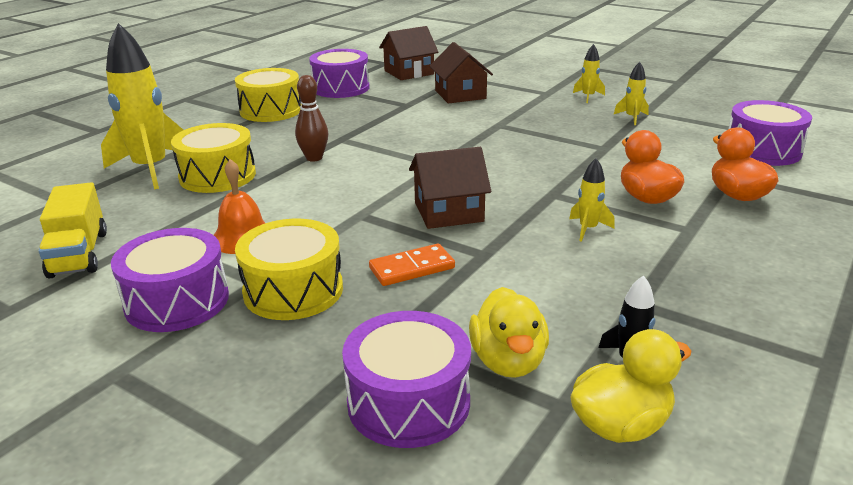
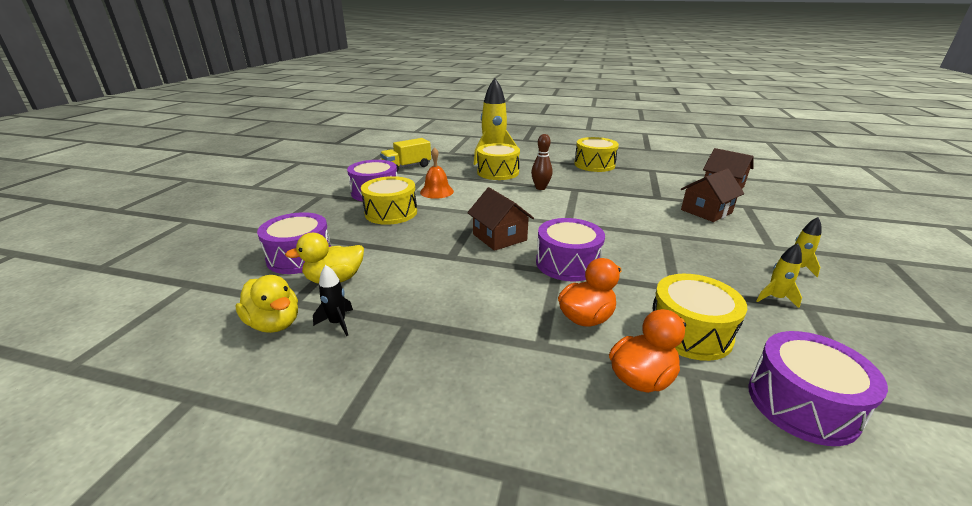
camera: 70 degrees right, 0 degrees up
purple drum [309,49,370,98] -> purple drum moved to [536,218,605,281]
orange domino [369,244,455,286] -> none
yellow rocket [569,158,615,242] -> none
none -> yellow drum [652,274,747,361]

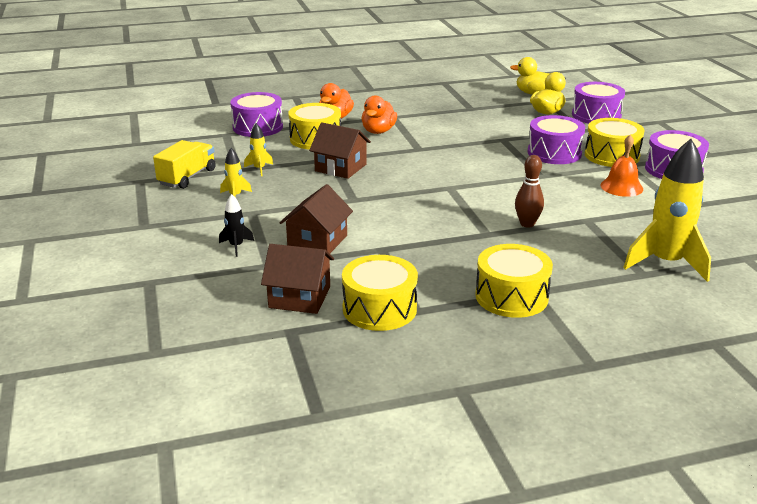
camera: 150 degrees right, 0 degrees up
black rocket [313,265,353,336] -> black rocket moved to [219,194,254,257]
yellow truck [380,138,431,172] -> yellow truck moved to [153,140,216,189]
brown house [467,187,534,251] -> brown house moved to [309,122,371,179]
yellow drum [477,143,520,180] -> yellow drum moved to [342,255,418,331]
purple drum [536,218,605,281] -> purple drum moved to [528,115,585,164]

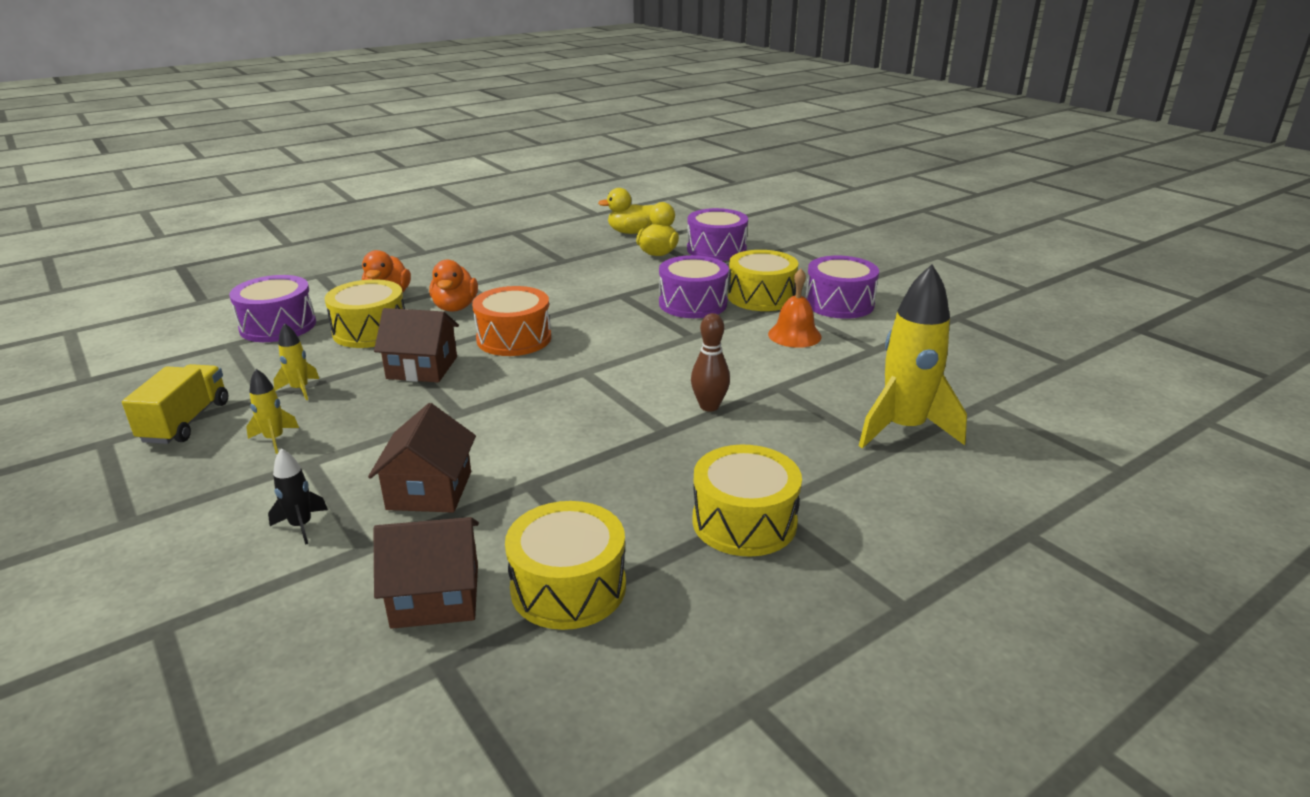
camera: 20 degrees left, 0 degrees up
none -> orange drum [472,286,551,356]

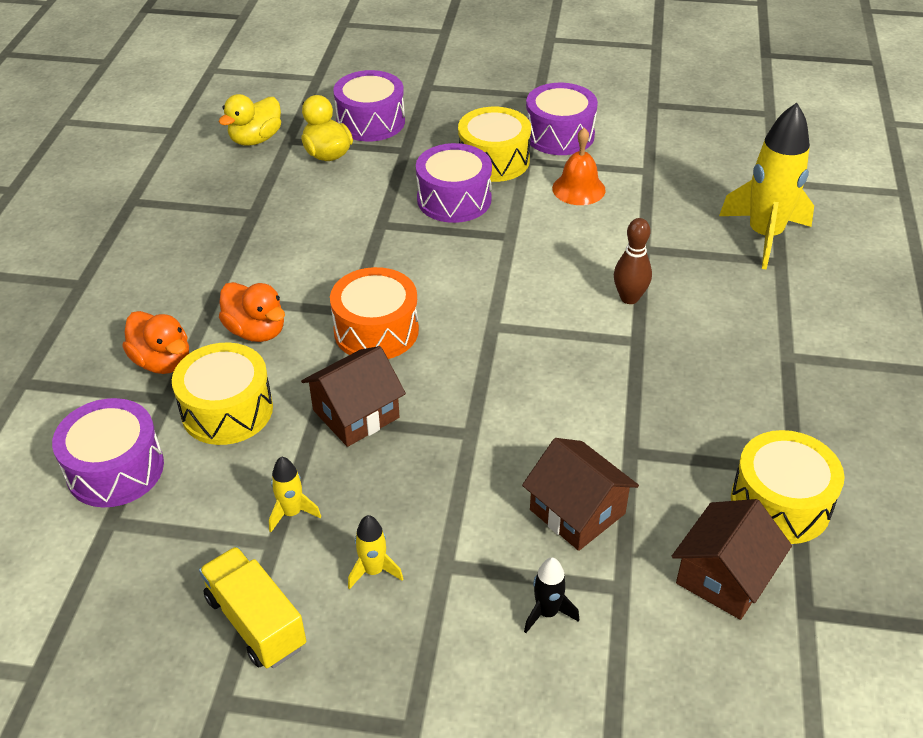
camera: 45 degrees left, 15 degrees up
yellow drum [692,445,802,557] -> none

